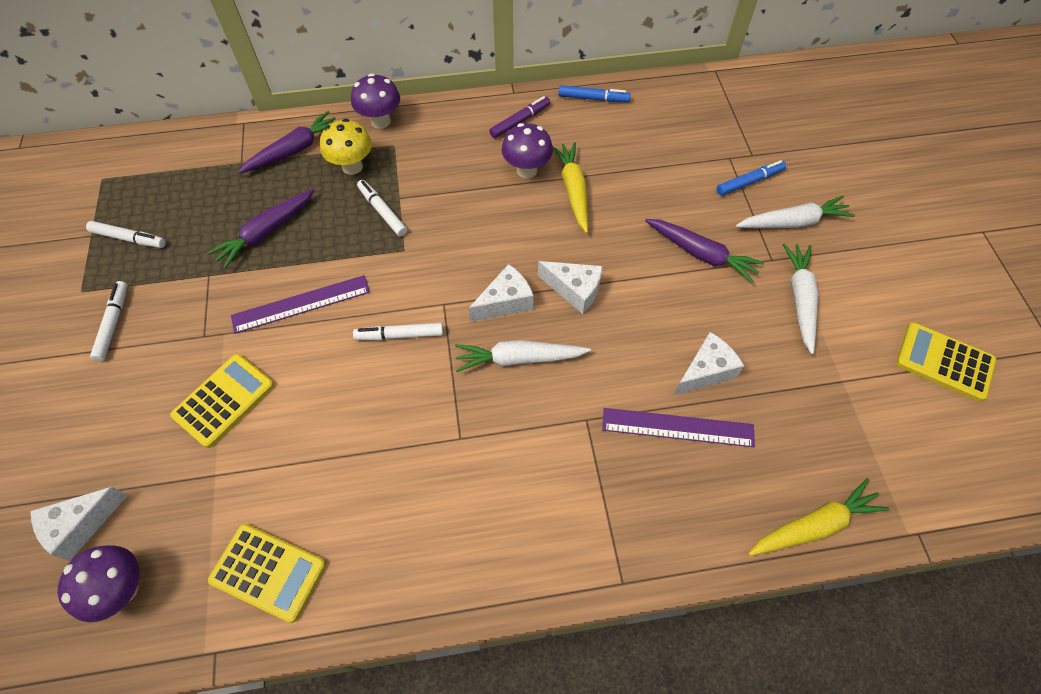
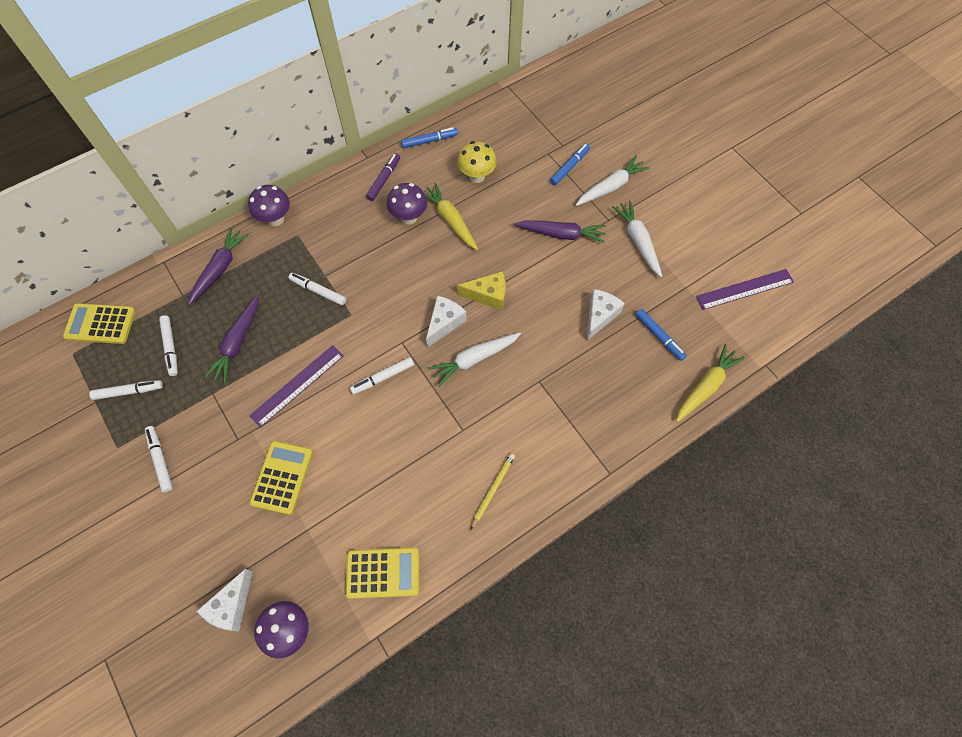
camera: 25 degrees left, 5 degrees up
yellow mushroom [320,119,372,175] -> yellow mushroom moved to [457,141,497,183]
white cheese [538,261,603,314] -> yellow cheese [457,271,505,310]
purple ruler [602,408,755,447] -> purple ruler moved to [696,269,794,310]
yellow calculator [896,323,996,402] -> yellow calculator moved to [63,303,136,344]
none -> white marker [159,315,178,376]
none -> yellow pencil [470,453,515,530]
none -> blue marker [635,309,687,361]

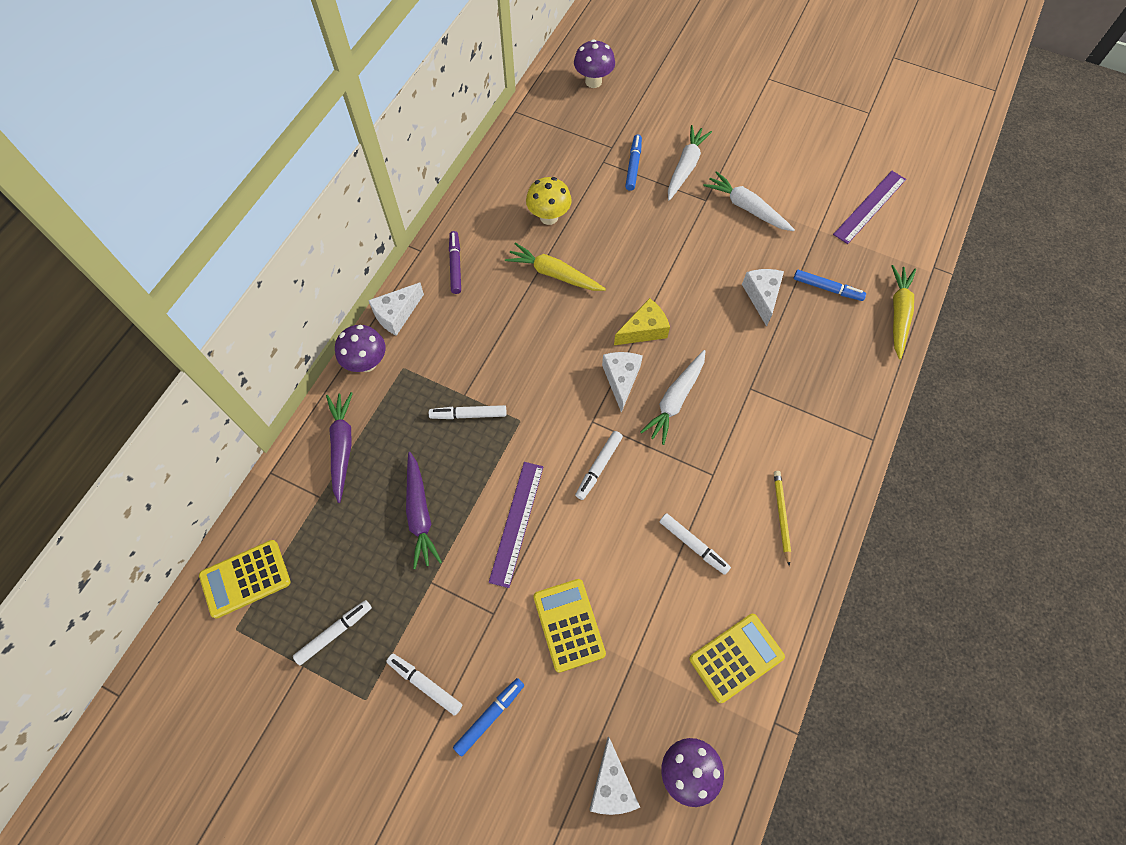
camera: 30 degrees left, 0 degrees up
white marker [159,315,178,376] -> white marker moved to [660,513,731,575]
purple mushroom [387,183,427,224] -> purple mushroom moved to [574,39,615,88]
blue marker [401,127,458,148] -> blue marker moved to [453,678,524,756]
purple carrot [513,221,606,243] -> none
none -> white cheese [368,283,424,336]

